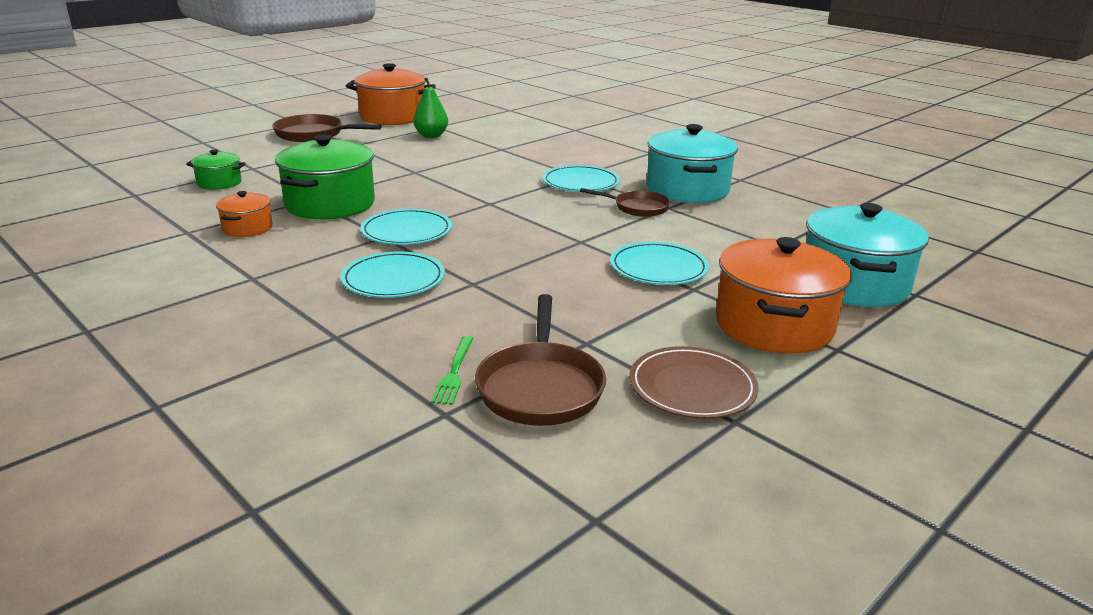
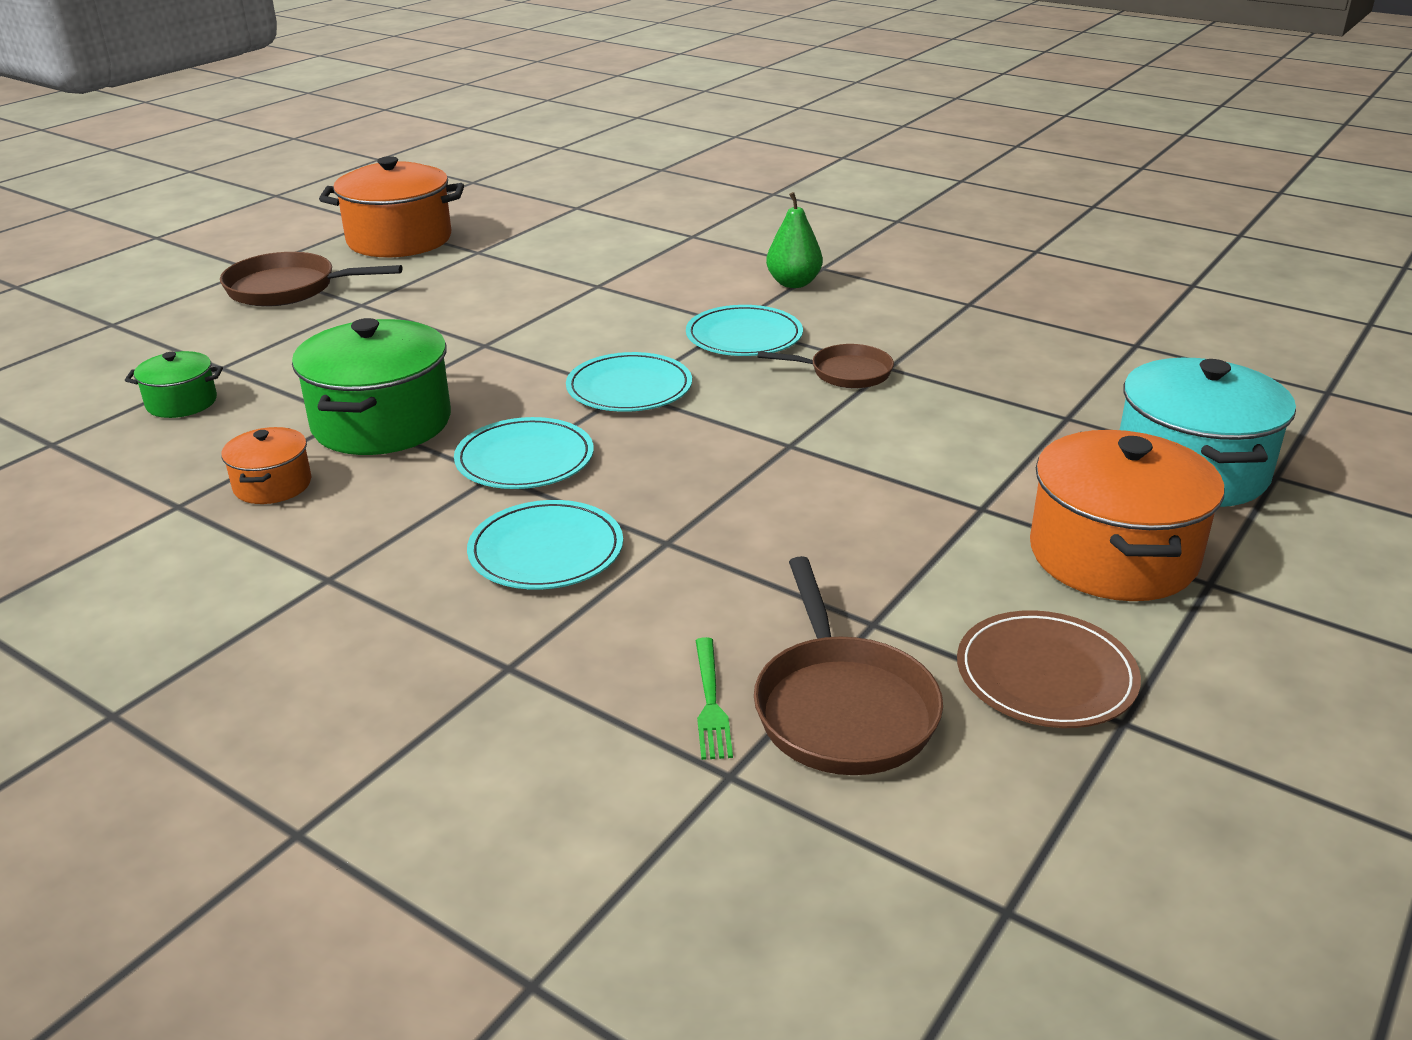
camera: 10 degrees left, 5 degrees up
green pear [413,77,448,138] -> green pear moved to [766,192,823,288]
turquoise plate [610,242,709,285] -> turquoise plate moved to [566,352,692,412]
turquoise pot [647,124,738,203] -> none

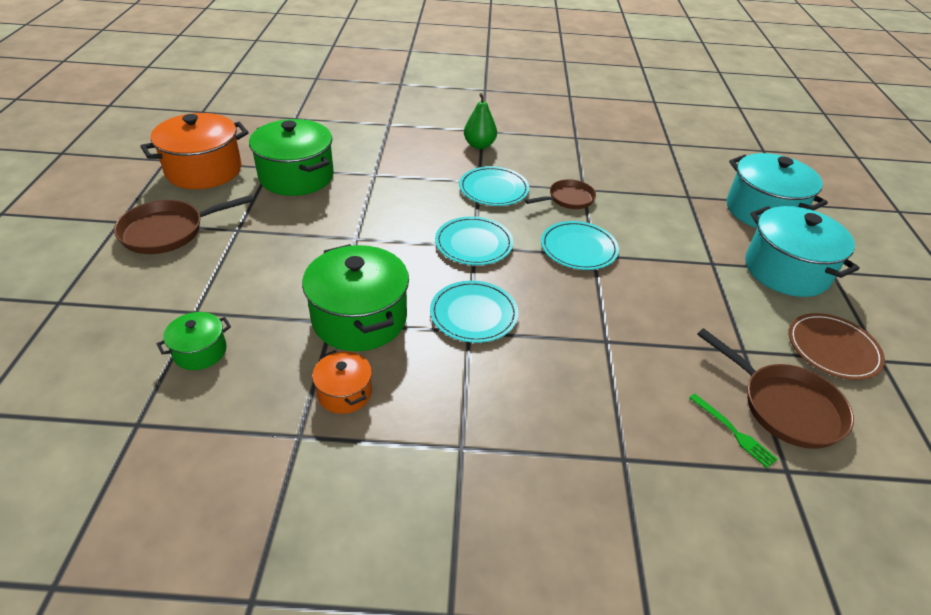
camera: 35 degrees left, 10 degrees up
turquoise plate [467,500,623,590] -> turquoise plate moved to [541,221,619,270]
orange pot [1030,430,1224,601] -> turquoise pot [745,206,860,297]
none -> green pot [249,119,334,196]

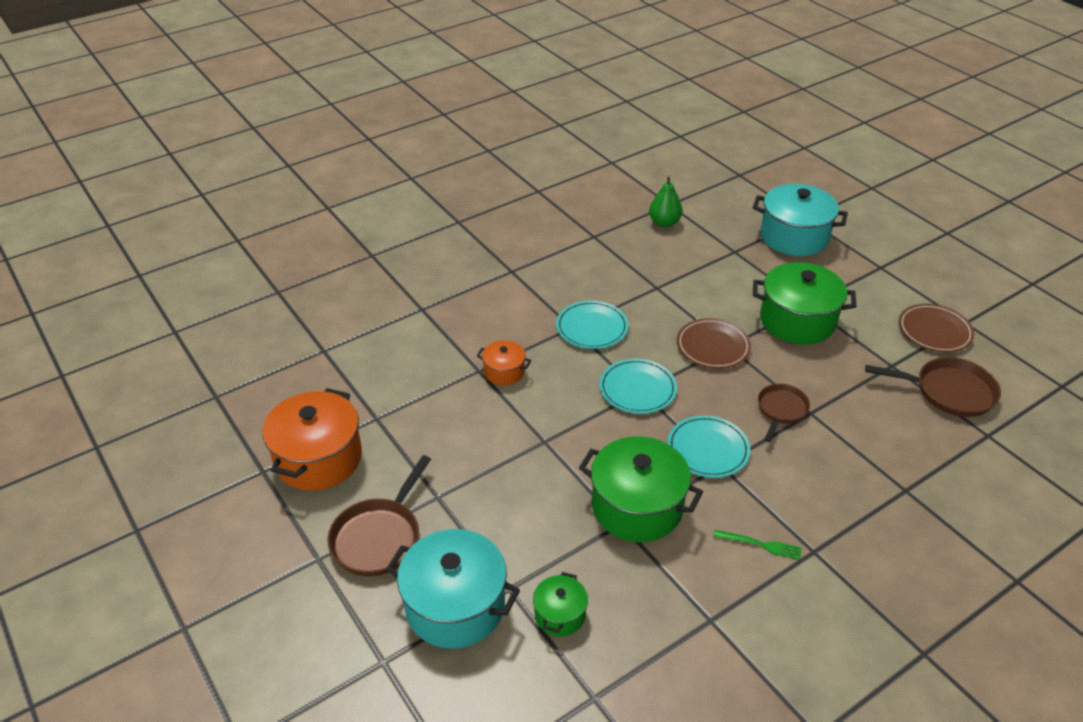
camera: 35 degrees left, 0 degrees up
green pot [249,119,334,196] -> green pot moved to [753,262,857,345]
orange pot [312,350,372,414] -> orange pot moved to [477,340,531,385]
green pear [464,93,497,149] -> green pear moved to [649,176,683,227]
brown pan [525,179,596,209] -> brown pan moved to [758,384,810,442]
turquoise plate [541,221,619,270] -> brown plate [677,318,751,369]
green fork [689,393,778,468] -> green fork moved to [714,530,802,560]
turquoise pot [745,206,860,297] -> turquoise pot moved to [386,529,520,649]

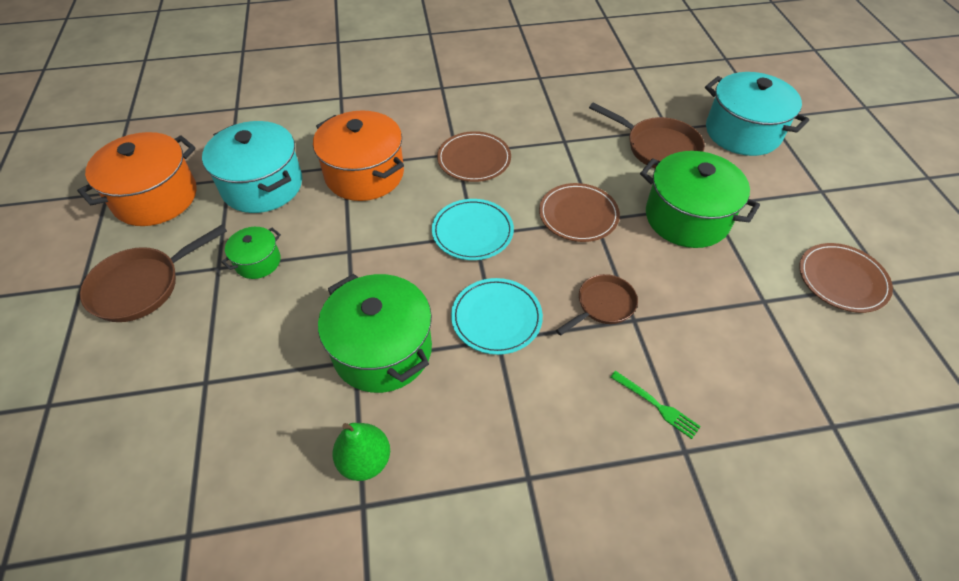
camera: 25 degrees right, 10 degrees up
turquoise pot [386,529,520,649] -> turquoise pot moved to [202,121,302,213]
orange pot [477,340,531,385] -> orange pot [313,111,404,201], size x1.96
green pot [533,572,588,636] -> green pot moved to [221,227,281,279]
turquoise plate [556,300,628,349] -> brown plate [437,131,511,182]
green pear [649,176,683,227] -> green pear moved to [332,423,390,481]
green fork [714,530,802,560] -> green fork moved to [611,371,701,439]
brown pan [865,357,1001,417] -> brown pan moved to [589,102,705,169]

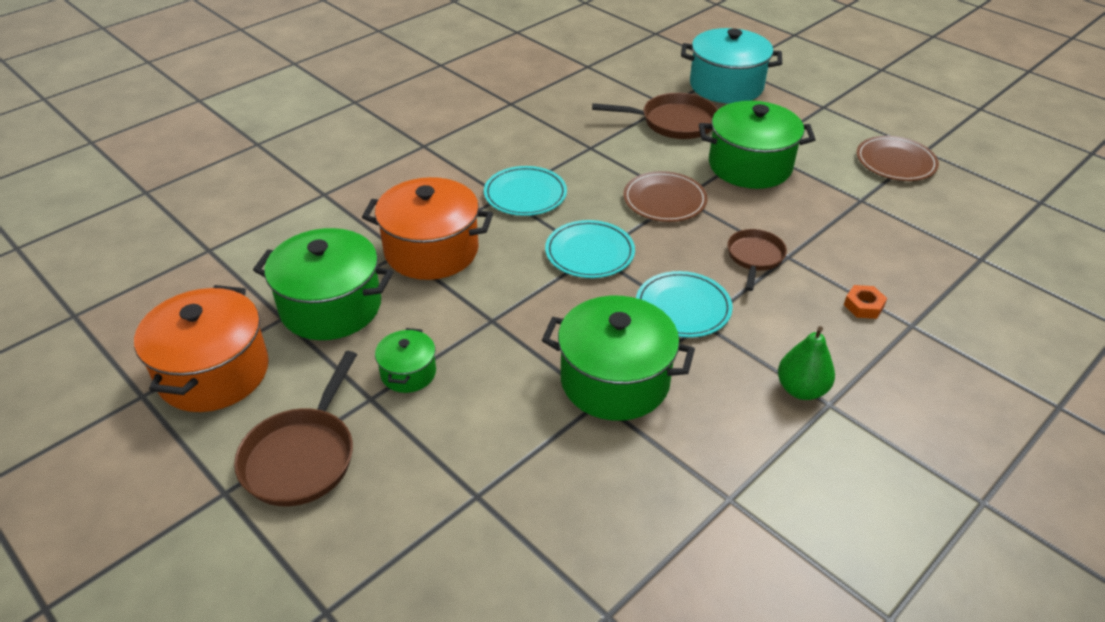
camera: 35 degrees left, 10 degrees down
turquoise pot [202,121,302,213] -> green pot [253,228,393,340]
green pear [332,423,390,481] -> green pear moved to [778,326,835,400]
brown plate [437,131,511,182] -> turquoise plate [484,166,567,216]
green fork [611,371,701,439] -> orange nut [844,285,887,319]

